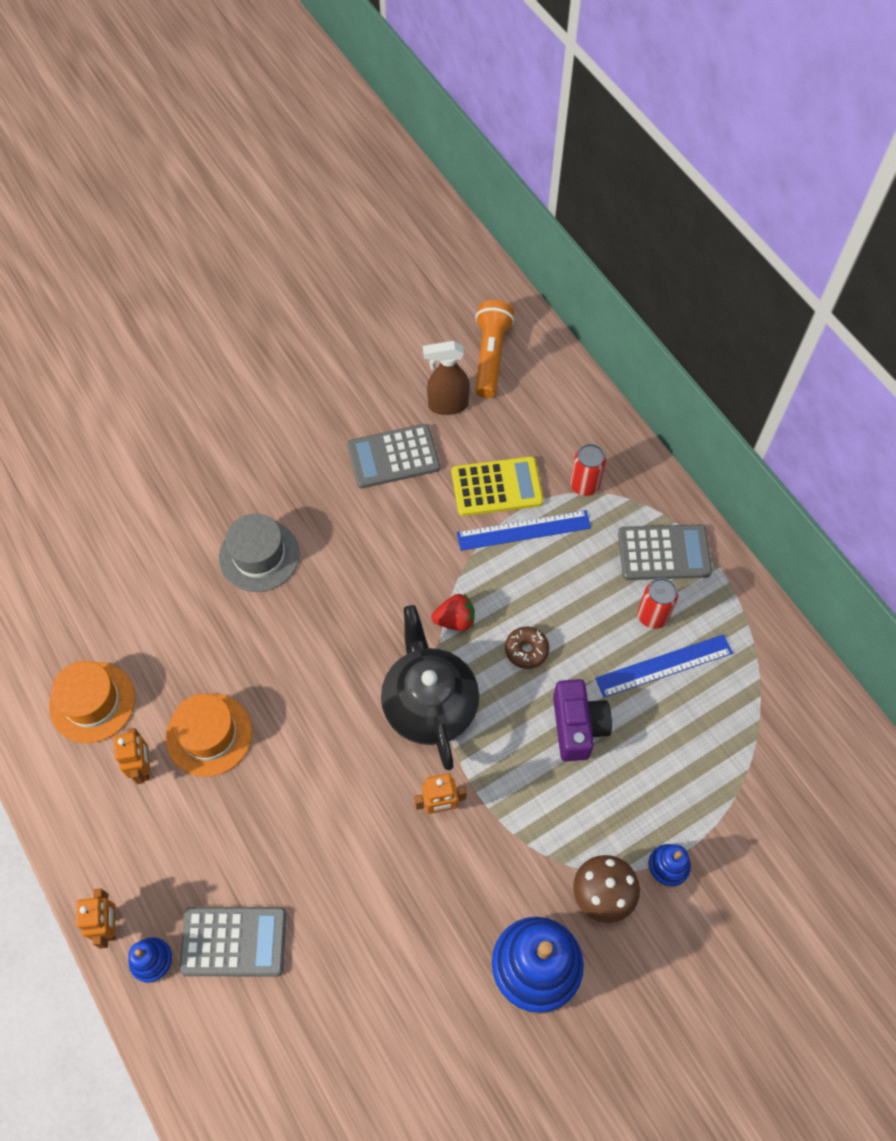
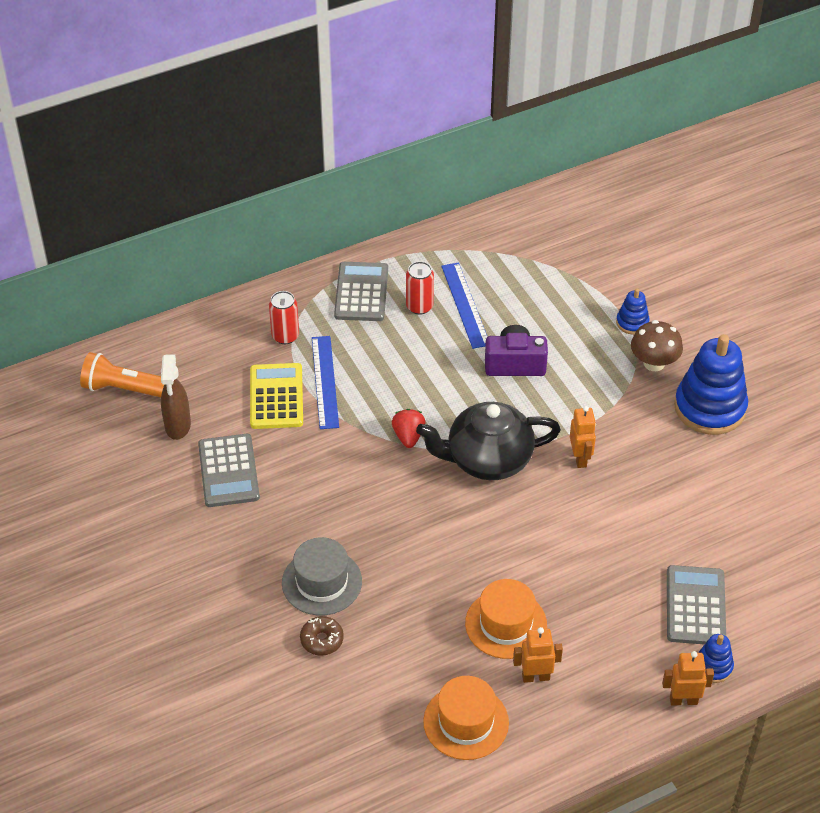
camera: 85 degrees left, 15 degrees down
brown donut [505,627,549,669] -> brown donut moved to [300,616,344,656]

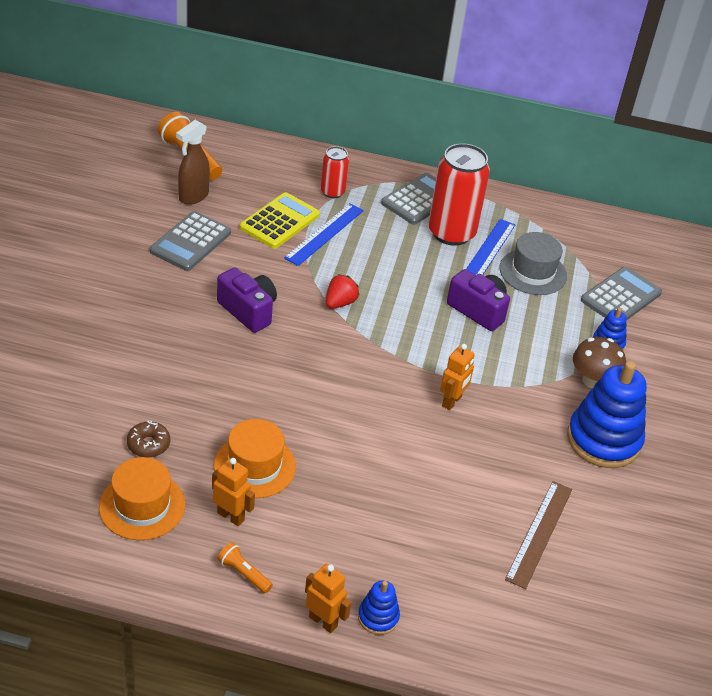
camera: 35 degrees right, 5 degrees down
grey hat [282,537,362,616] -> grey hat moved to [499,232,567,295]
brown donut [300,616,344,656] -> brown donut moved to [127,421,170,458]
red can [406,261,434,315] -> red can [428,143,490,246], size x1.91
black teapot [416,402,561,480] -> none
grey calculator [667,565,726,645] -> grey calculator moved to [581,267,662,320]
none -> purple camera [217,268,277,333]
none -> orange flashlight [217,542,273,593]
none -> brown ruler [505,481,572,589]

